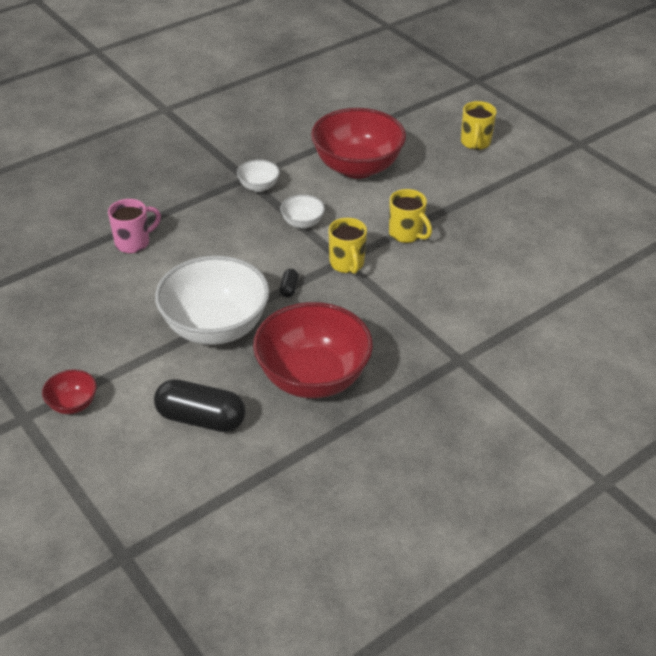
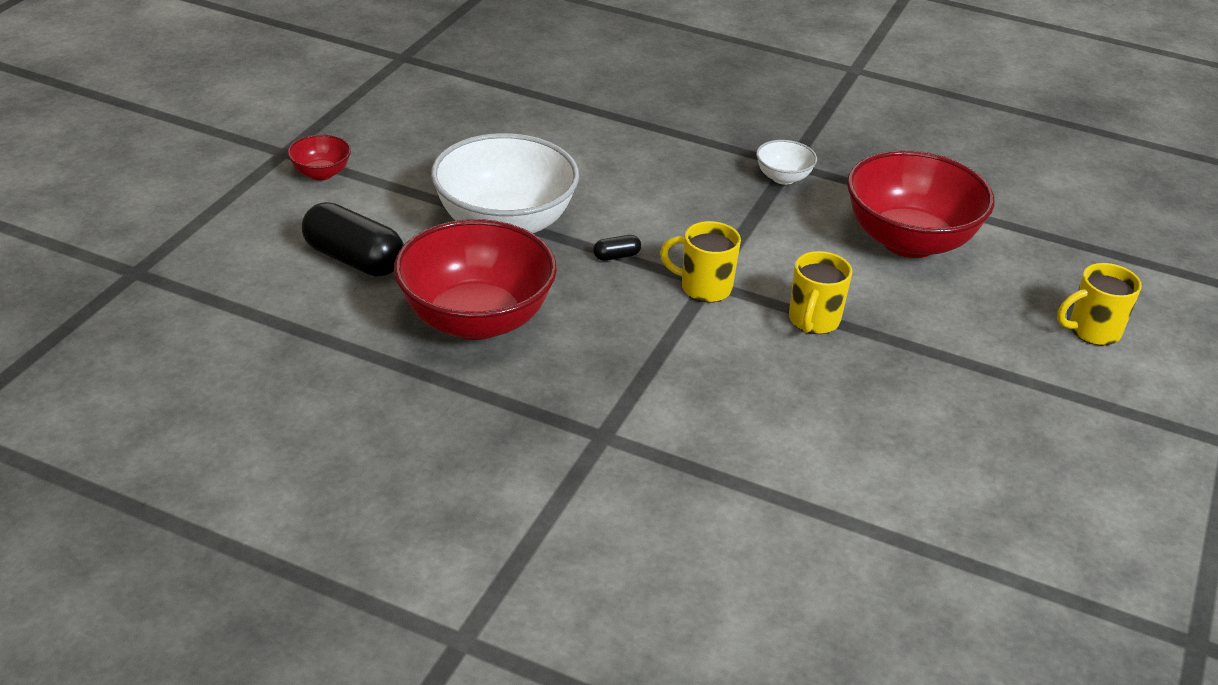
camera: 60 degrees right, 5 degrees down
pink mug [108,199,161,254] -> none
black capsule [154,379,246,432] -> black capsule turned 45 degrees counterclockwise [302,202,403,277]
white bowl [280,195,325,229] -> none
yellow mug [329,218,367,274] -> yellow mug turned 60 degrees clockwise [660,221,741,303]

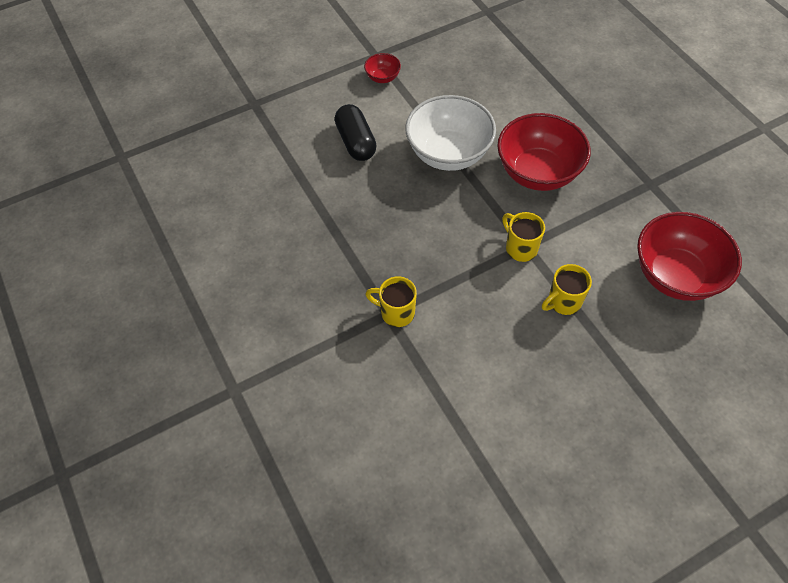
camera: 40 degrees right, 20 degrees up
red bowl [394,219,557,340] -> red bowl moved to [497,113,591,191]
black capsule [593,235,641,261] -> none
white bowl [756,140,817,185] -> none
yellow mug [1057,263,1142,346] -> yellow mug moved to [365,276,417,327]

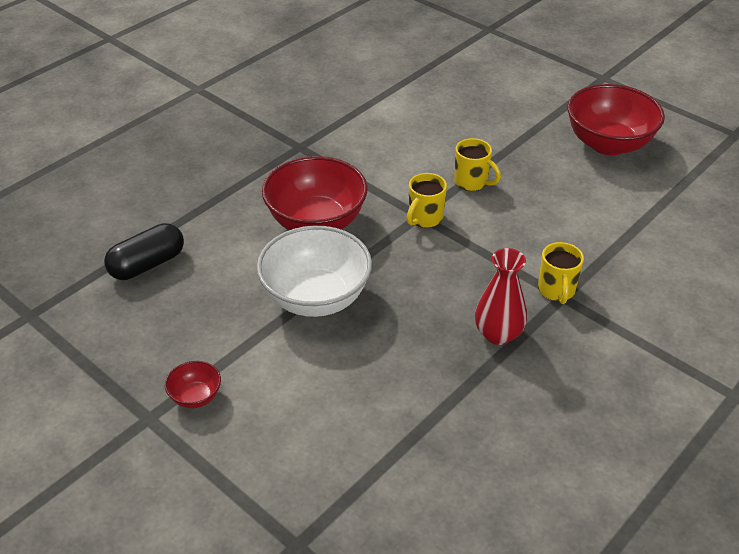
camera: 110 degrees left, 15 degrees down
black capsule [335,104,377,161] -> black capsule moved to [104,223,184,280]
red bowl [637,212,742,301] -> red bowl moved to [567,84,665,155]
none -> red vase [475,248,527,345]

